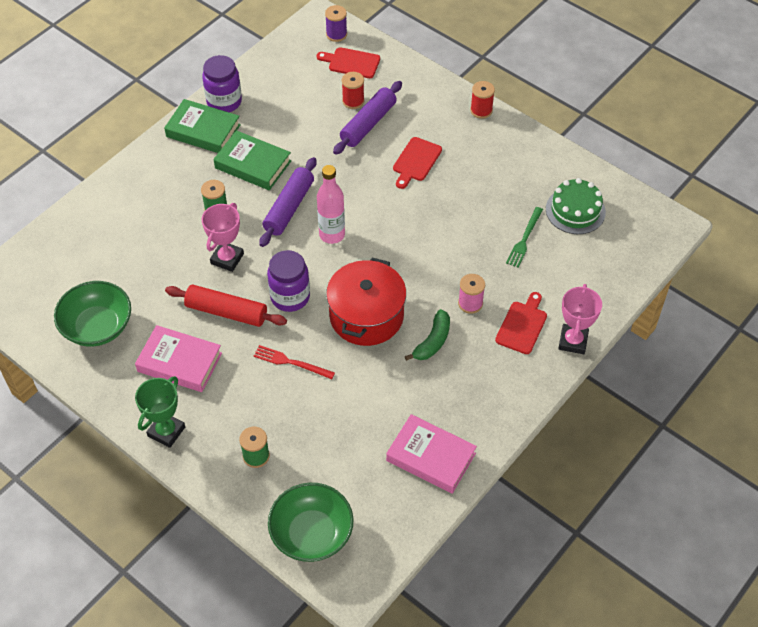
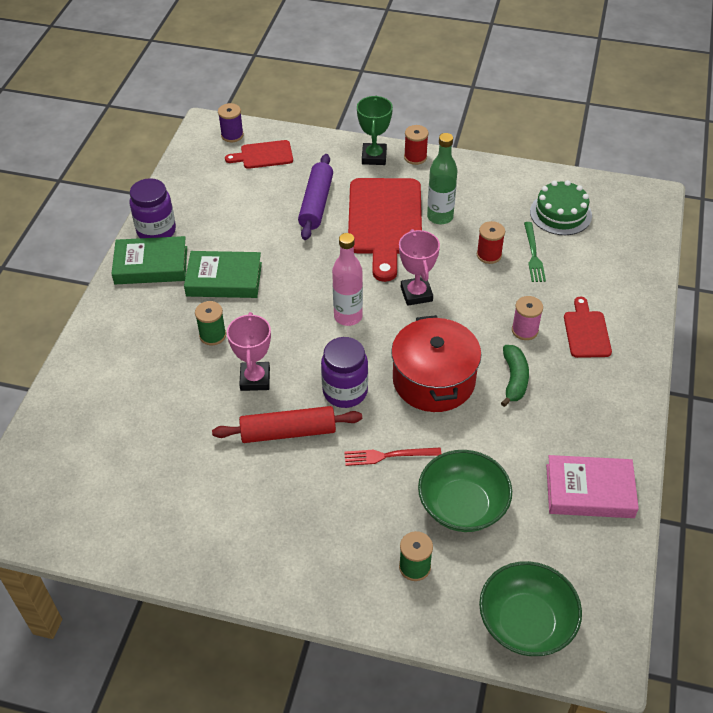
camera: 25 degrees left, 5 degrees down
green bowl [54,281,131,347] -> green bowl moved to [418,450,512,532]
pink book [135,325,222,392] -> none
green trophy [135,376,185,448] -> green trophy moved to [357,96,393,165]
purple rolling pin [259,157,317,247] -> none
red spool [342,72,364,109] -> red spool moved to [477,221,505,264]
red cutting board [393,137,442,189] -> red cutting board [348,178,422,282], size x1.99
pink trophy [558,284,602,354] -> pink trophy moved to [399,229,440,306]
none -> green bottle [427,133,458,224]

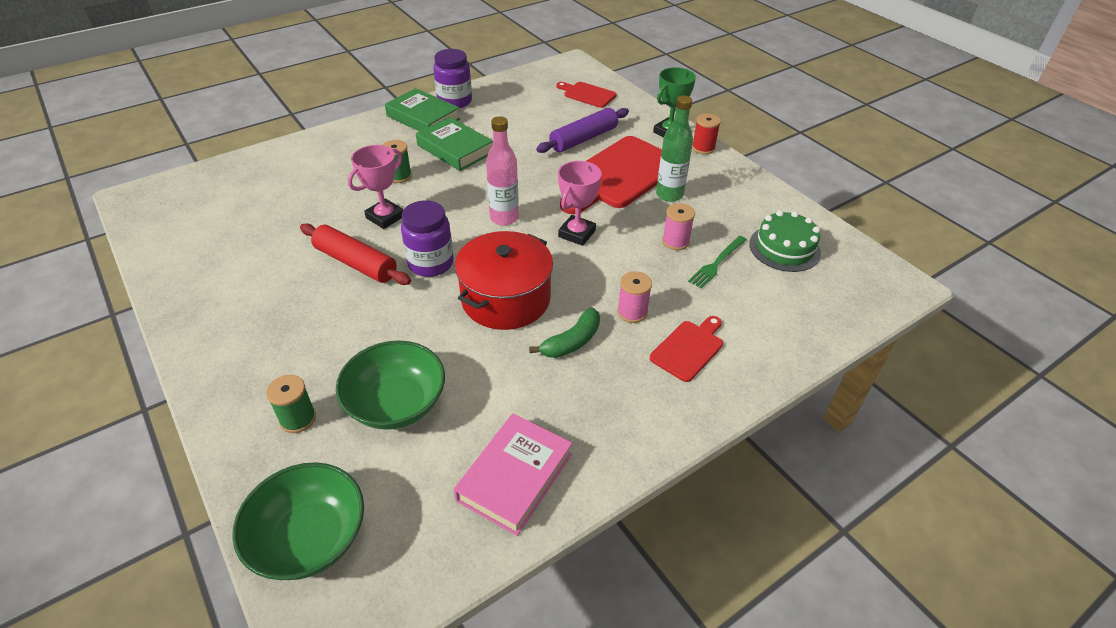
camera: 40 degrees right, 5 degrees down
purple spool [218,103,244,142] -> none
red fork [344,447,441,466] -> none
red spool [477,221,505,264] -> pink spool [662,203,695,250]
pink book [546,455,639,518] -> pink book turned 75 degrees clockwise [454,413,572,536]

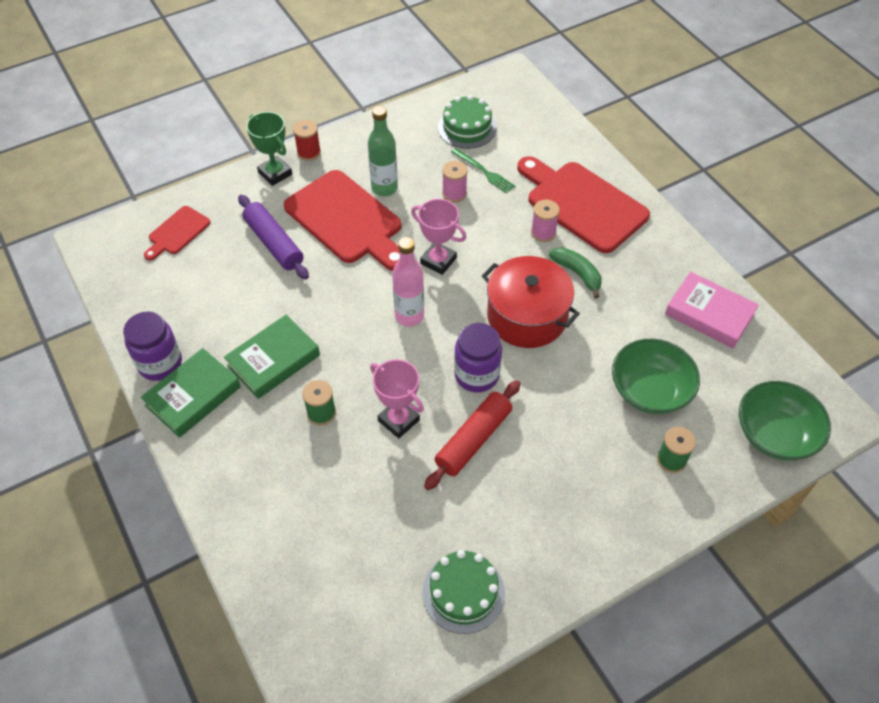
camera: 85 degrees left, 10 degrees up
red cutting board [650,316,723,382] -> red cutting board [517,156,650,253], size x1.99
none -> green cake [422,550,505,634]

